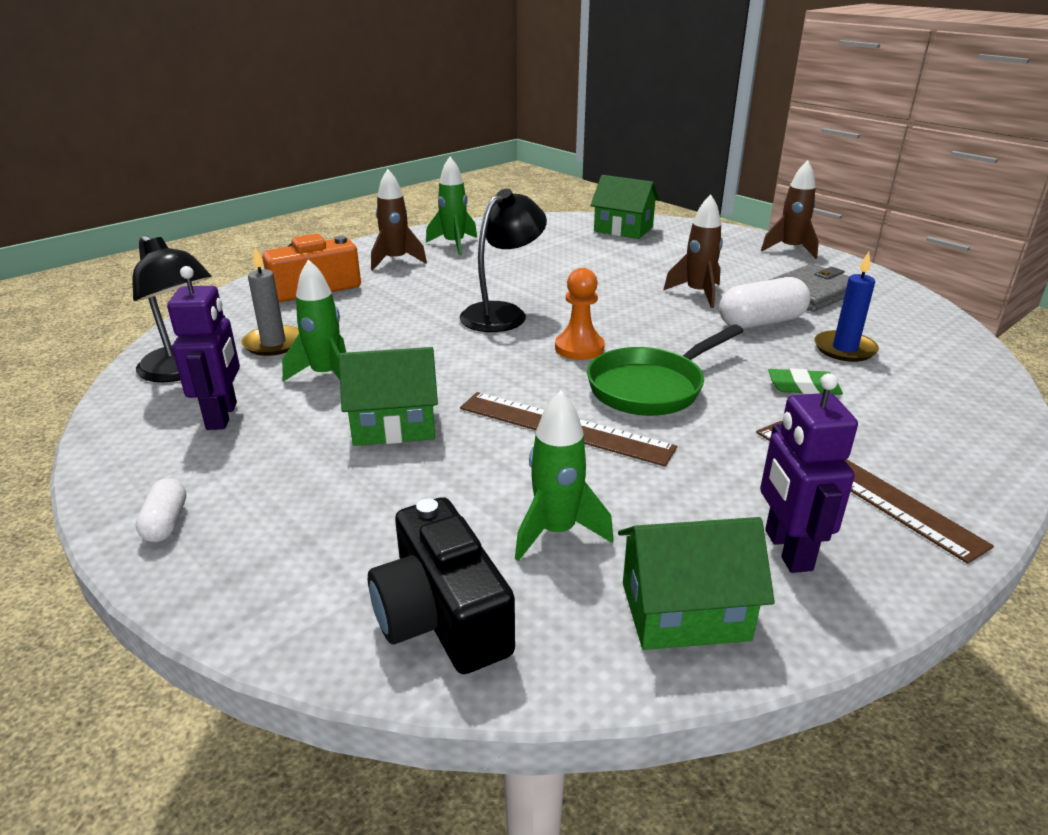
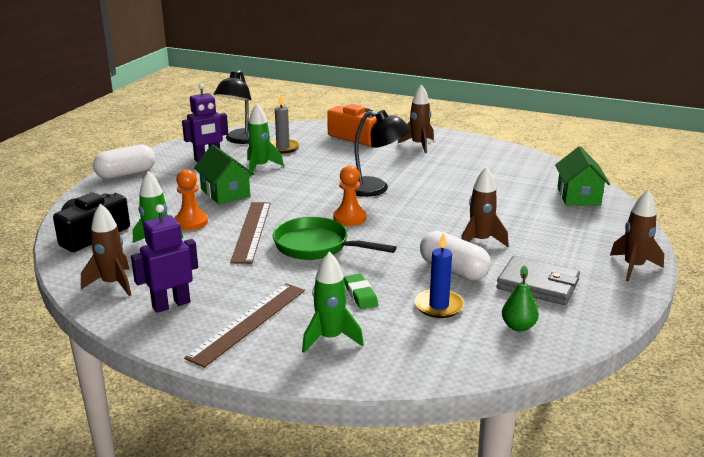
camera: 65 degrees right, 5 degrees down
white capsule [136,478,186,542] -> white capsule [93,144,156,179], size x1.83
green rocket [426,157,477,255] -> green rocket moved to [302,252,364,353]
green house [618,517,775,650] -> brown rocket [81,204,131,296]
none -> orange pawn [174,169,208,230]
none -> green pear [502,265,539,331]

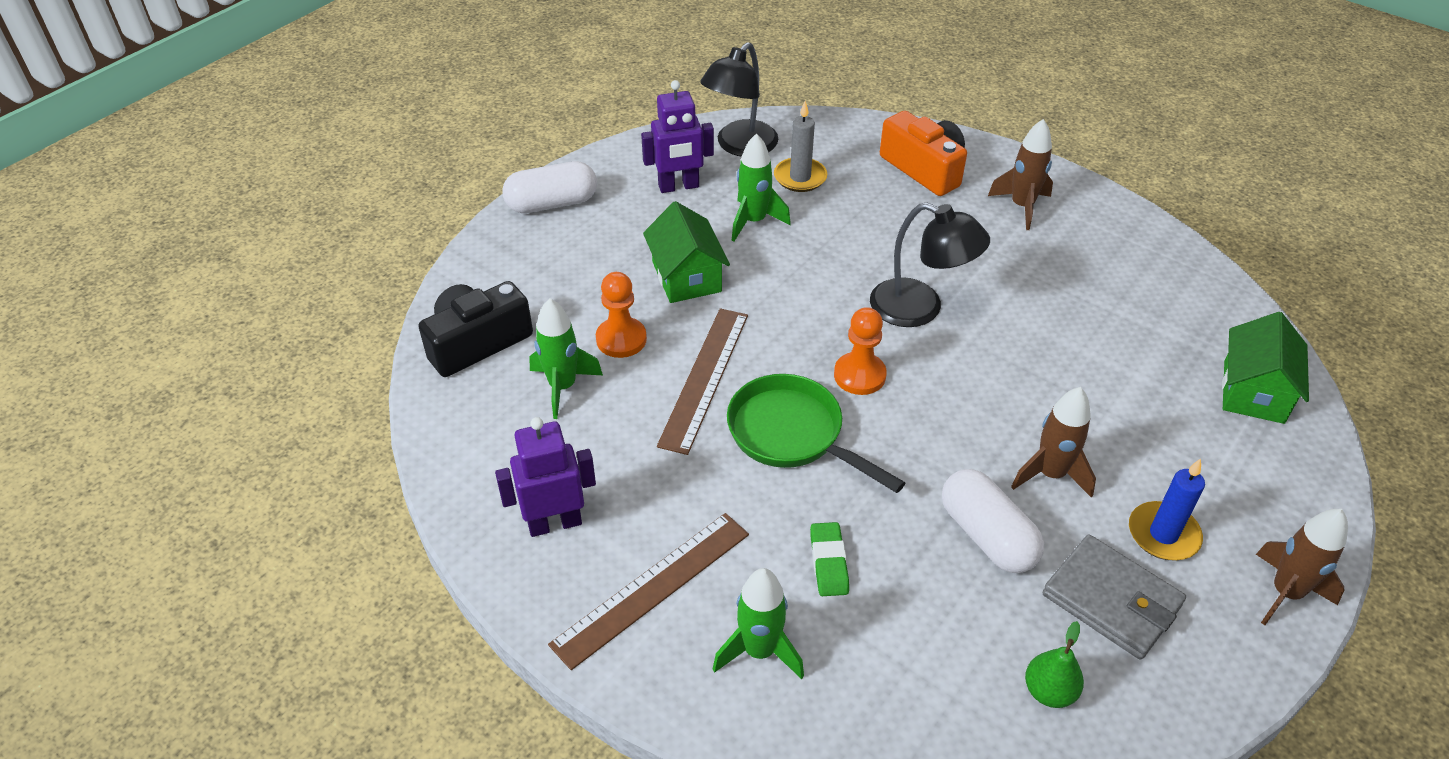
camera: 15 degrees right, 20 degrees up
brown rocket [81,204,131,296] -> none
blue candle [414,232,464,318] -> blue candle moved to [1129,458,1205,560]

